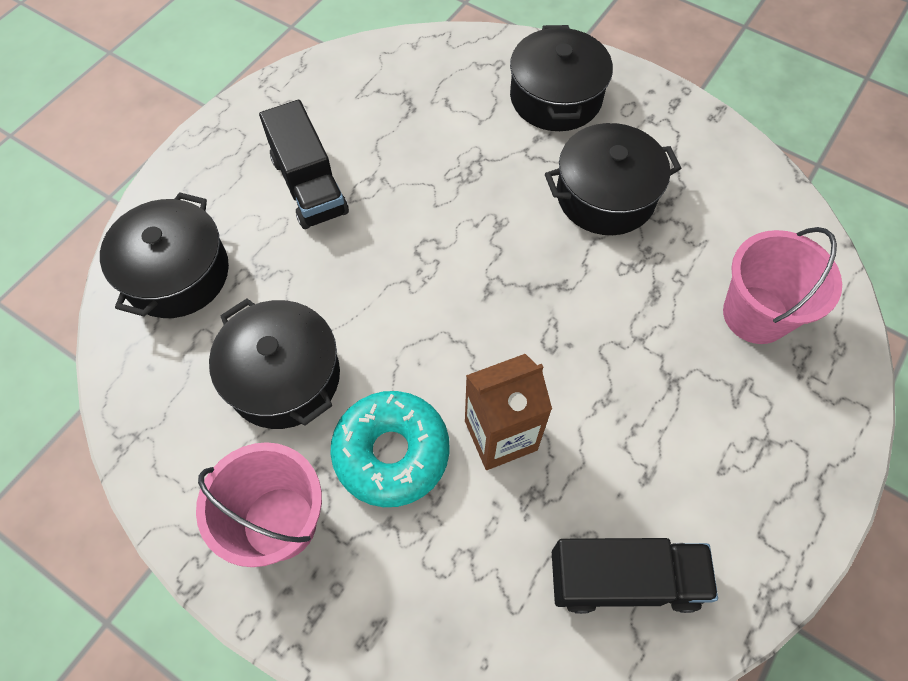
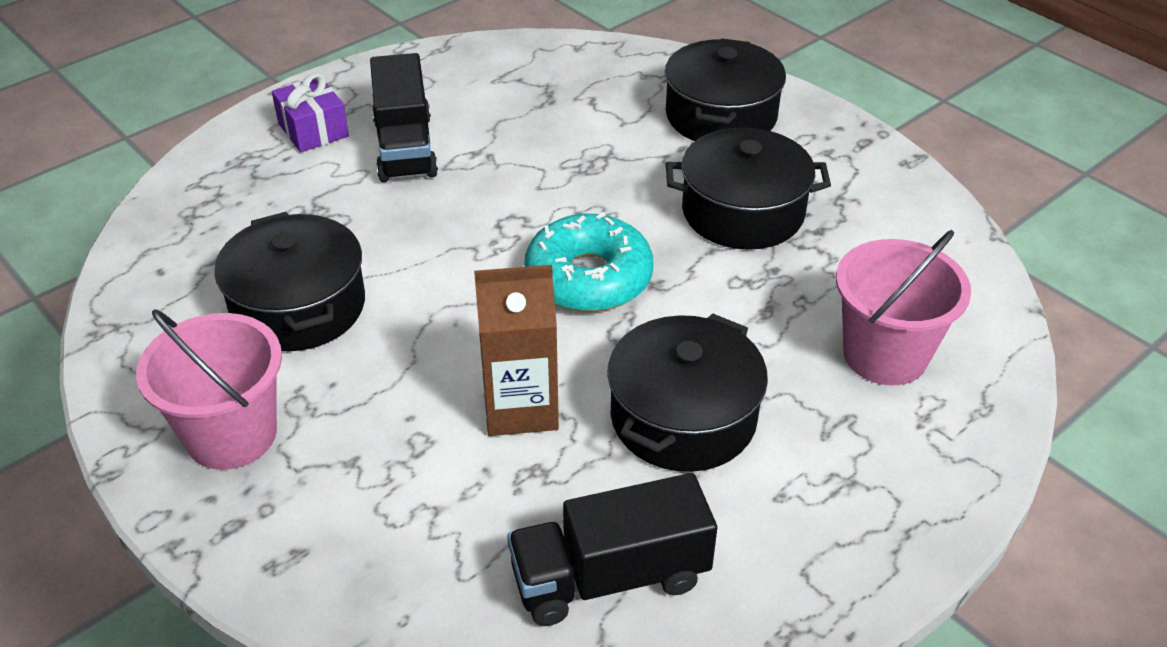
camera: 15 degrees right, 20 degrees down
black pot [100,192,229,318] -> black pot moved to [607,313,768,472]
turquoise donut [330,391,450,507] -> turquoise donut moved to [525,212,654,312]
black truck [552,538,718,614] -> black truck turned 150 degrees clockwise [507,473,717,626]
none -> purple gift [272,73,349,152]

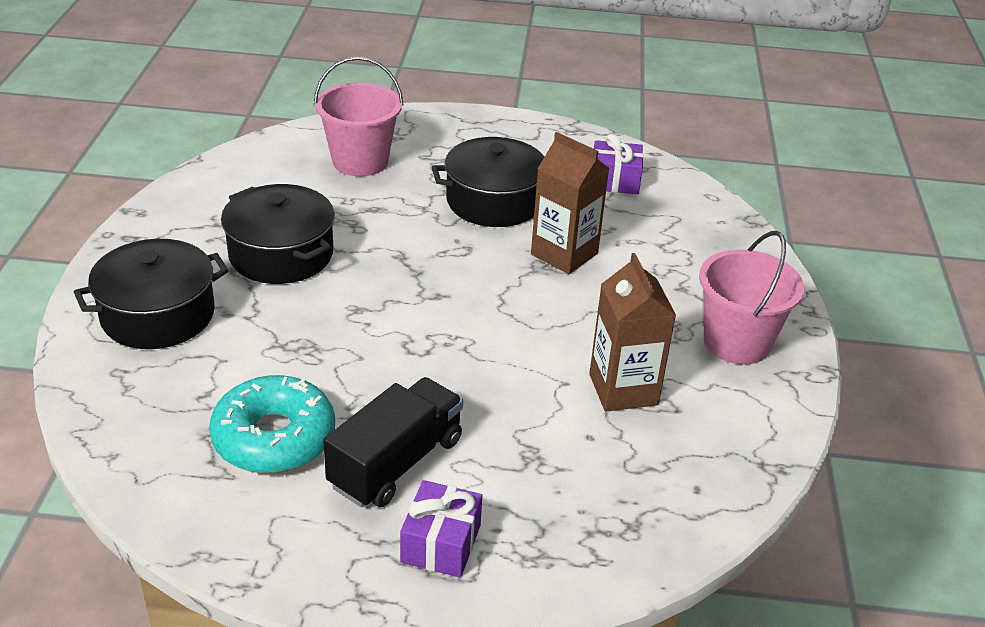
camera: 135 degrees left, 5 degrees down
black pot [214,212,365,351] -> brown carton [589,253,676,412]
black truck [507,473,717,626] -> purple gift [594,134,644,194]
turquoise donut [525,212,654,312] -> turquoise donut moved to [209,375,335,473]

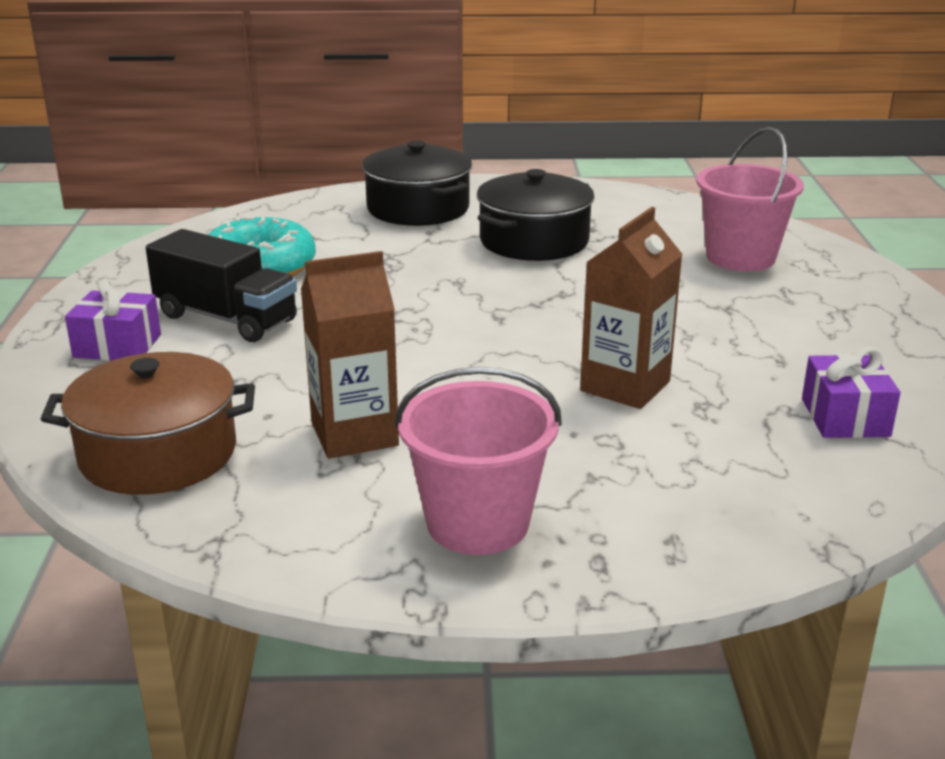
camera: 85 degrees right, 10 degrees down
black pot [432,137,544,227] -> none
none -> brown pot [41,352,255,495]

